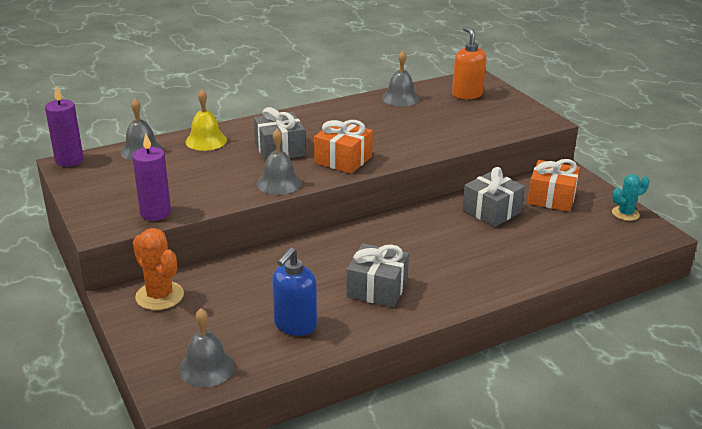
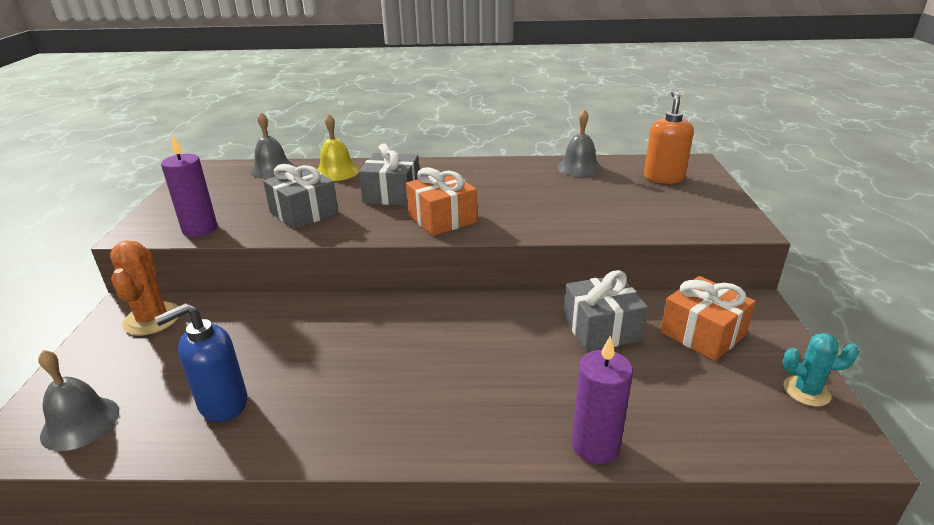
camera: 30 degrees right, 0 degrees up
purple candle [45,86,84,167] -> purple candle moved to [572,336,633,464]
grey bell [257,129,302,195] -> none
grey gift [347,243,409,307] -> grey gift moved to [263,164,338,230]

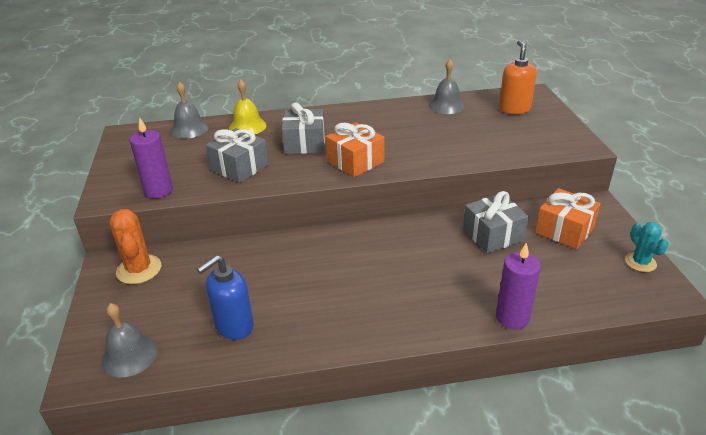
camera: 10 degrees left, 5 degrees up
turquoise cactus [782,333,859,406] -> turquoise cactus turned 75 degrees clockwise [625,222,669,272]

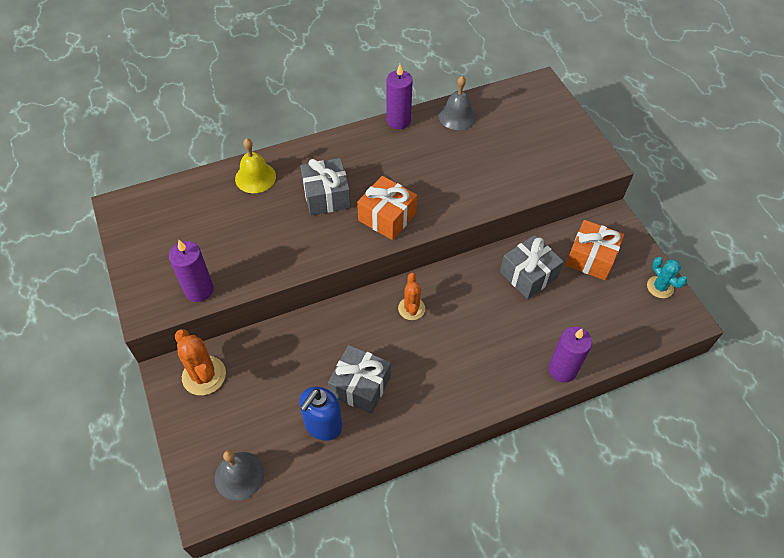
camera: 15 degrees left, 20 degrees up
grey bell [170,82,209,139] -> none
grey gift [206,128,269,183] -> grey gift moved to [328,345,391,414]
orange soap dispenser [499,40,537,114] -> none
none -> purple candle [386,64,413,129]
none -> orange cactus [398,273,425,320]

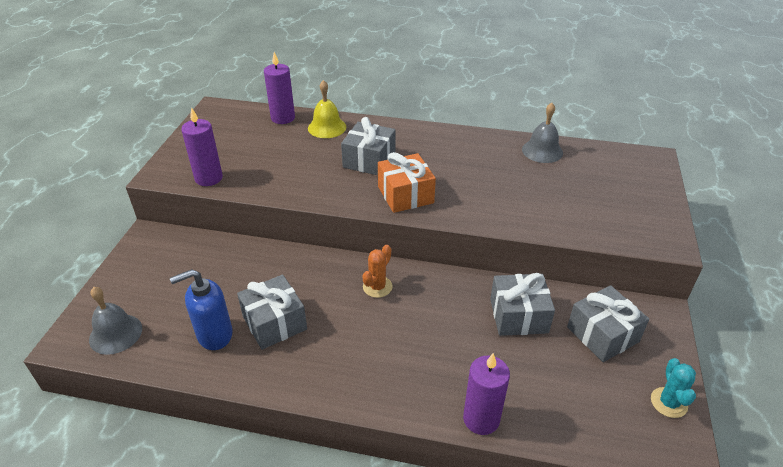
camera: 35 degrees right, 15 degrees down
orange cactus [175,329,226,395] -> none
purple candle [386,64,413,129] -> purple candle moved to [264,52,295,124]
orange gift [566,220,624,280] -> grey gift [567,285,649,362]

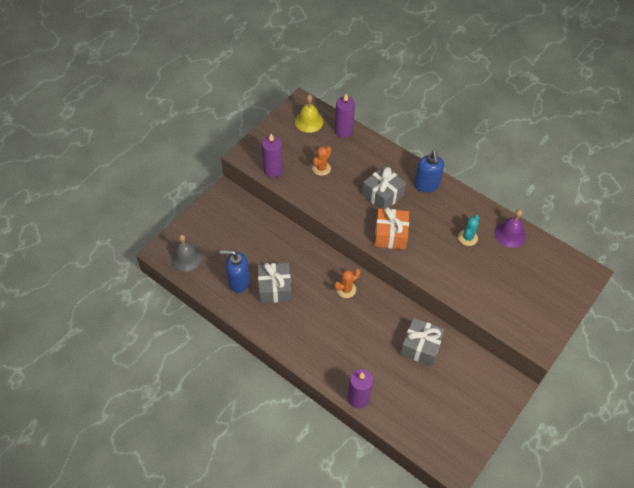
camera: 25 degrees right, 15 degrees up
yellow bell [308,80,346,138] -> yellow bell moved to [295,94,323,133]
grey bell [522,103,563,163] -> purple bell [495,209,526,248]
grey gift [567,285,649,362] -> none
turquoise cactus [651,358,696,418] -> turquoise cactus moved to [458,215,480,246]
none -> orange cactus [312,146,331,176]
none -> blue soap dispenser [414,151,444,193]

